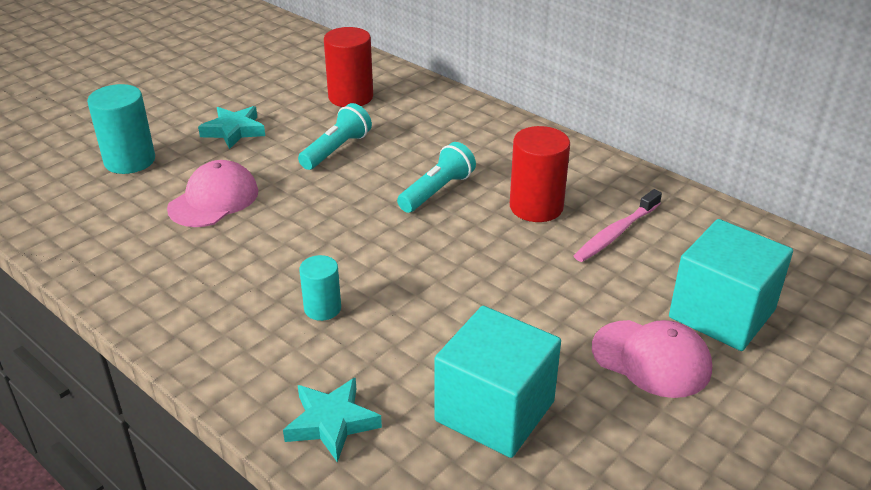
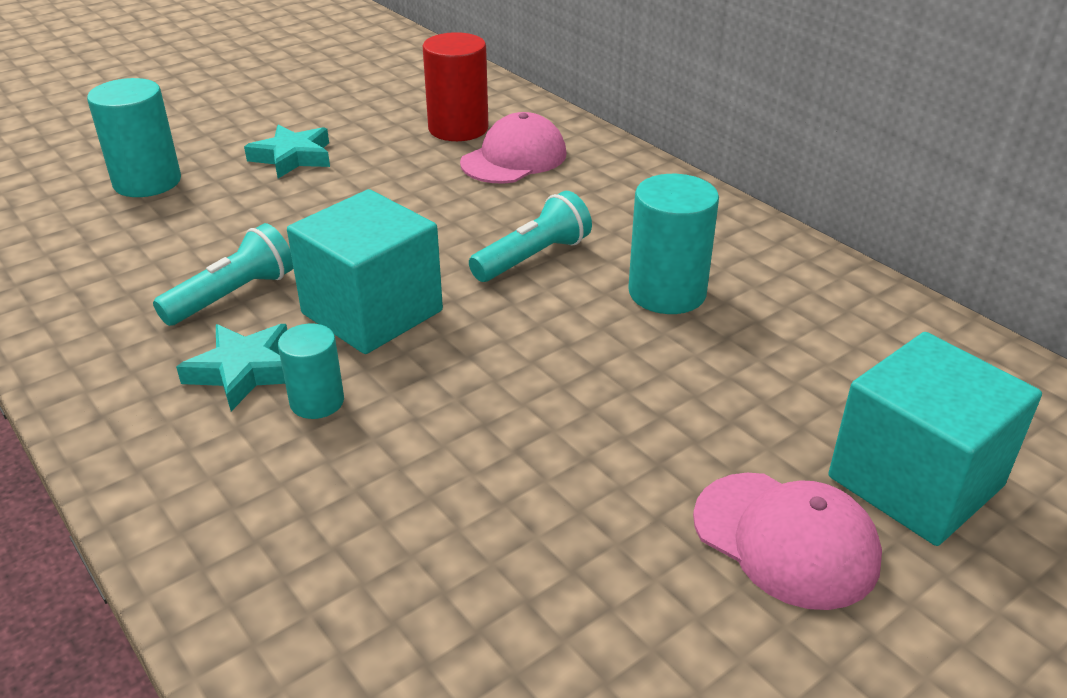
camera: 10 degrees right, 0 degrees up
pink cap [167,160,258,227] -> pink cap moved to [460,112,567,184]
turquoise star [283,377,382,462] -> turquoise star moved to [176,324,287,411]
turquoise flashlight [298,103,372,170] -> turquoise flashlight moved to [153,223,293,326]
turquoise cube [434,306,561,458] -> turquoise cube moved to [287,189,443,354]
red cylinder [510,126,570,222] -> turquoise cylinder [628,174,719,314]
pink toothbrush [574,189,662,262] -> none

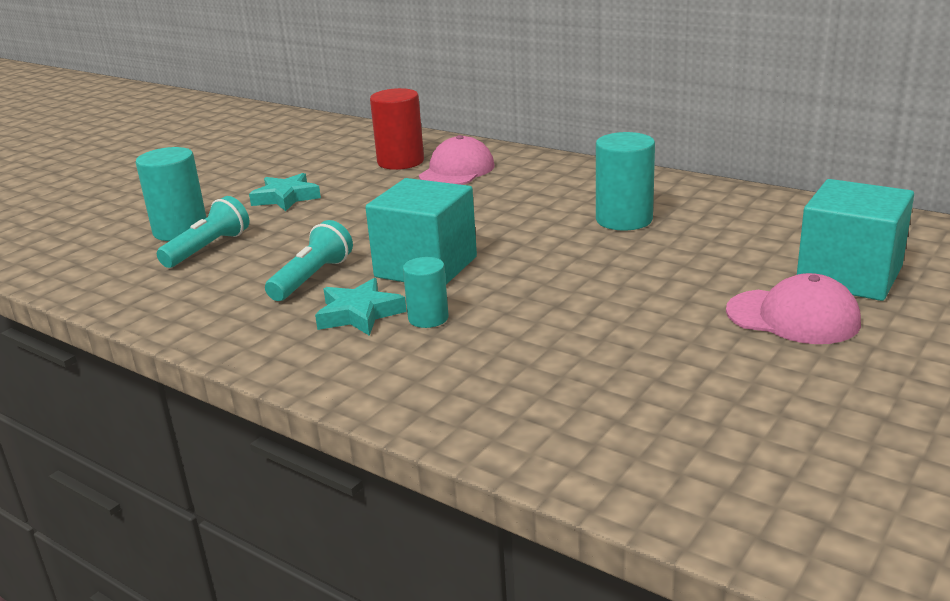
camera: 15 degrees left, 10 degrees down
turquoise flashlight [469,191,592,282] -> turquoise flashlight moved to [157,196,249,268]

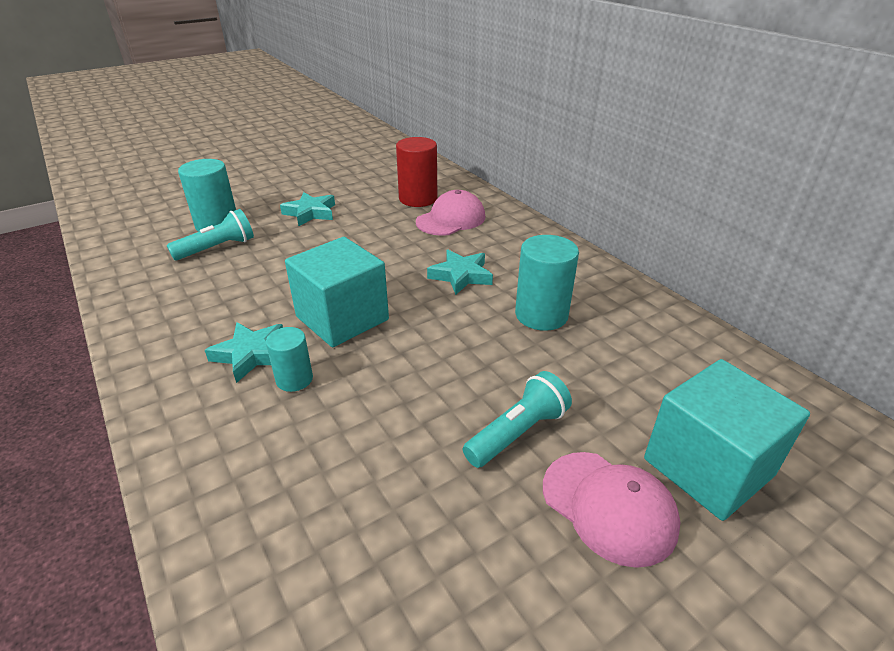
camera: 20 degrees right, 10 degrees up
turquoise flashlight [265,220,353,301] -> turquoise flashlight moved to [463,371,572,468]
none -> turquoise star [427,250,493,295]

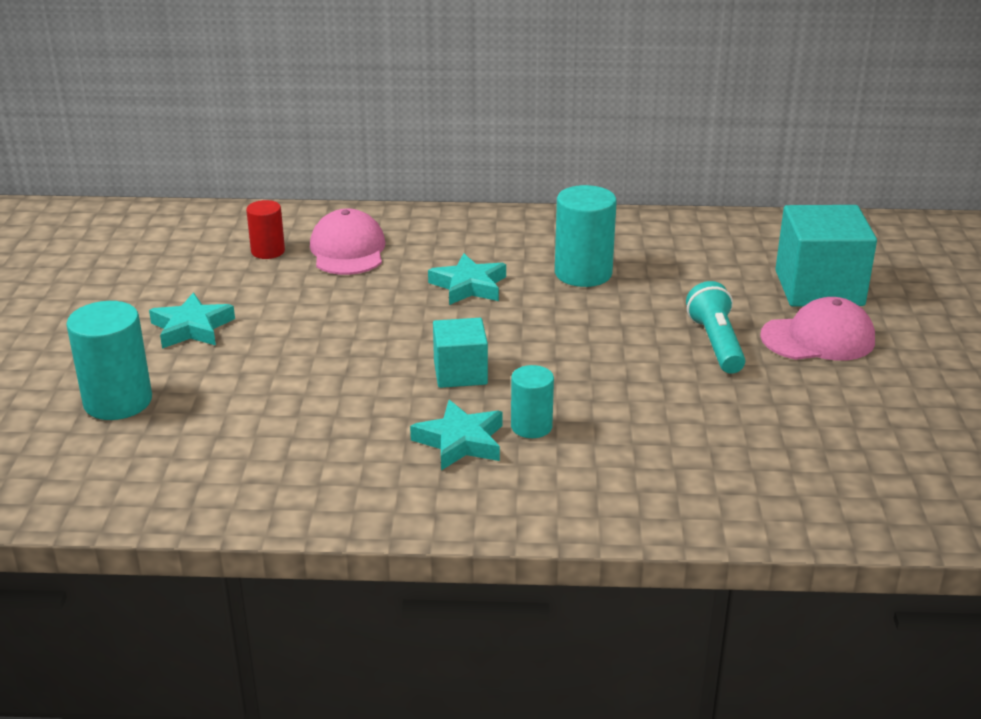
camera: 55 degrees left, 5 degrees down
turquoise flashlight [167,209,254,260] -> none
turquoise cube [285,237,389,347] -> turquoise cube [433,318,488,388], size x0.59
red cylinder [396,137,438,207] -> red cylinder [246,200,285,259], size x0.60

